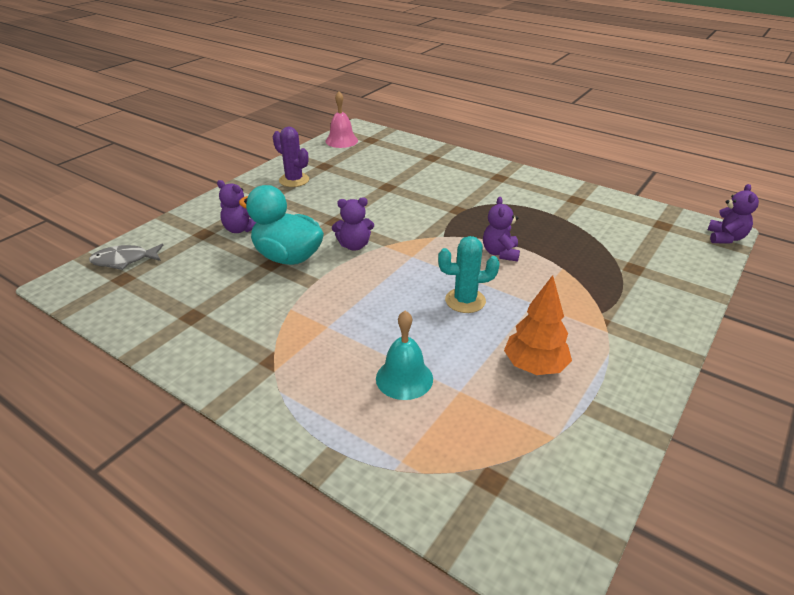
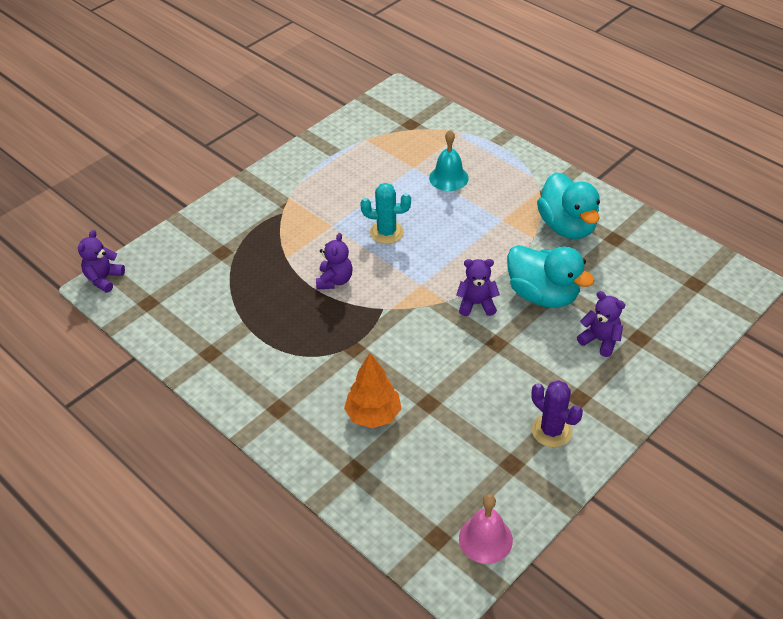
camera: 170 degrees left, 10 degrees up
grey fish [89,244,164,270] -> none
orange tree [504,275,572,375] -> orange tree moved to [344,353,402,428]
none -> turquoise duck [537,172,600,239]

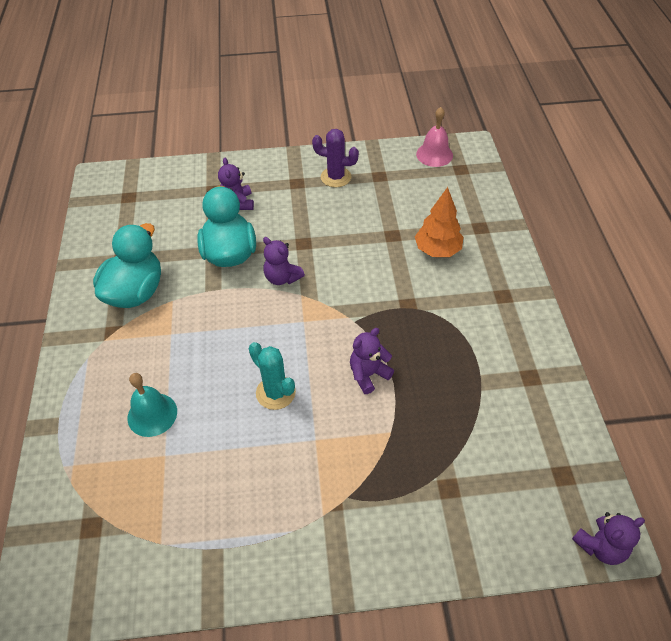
camera: 140 degrees left, 5 degrees up
purple cactus [531,380,583,447] -> purple cactus turned 75 degrees counterclockwise [312,129,359,187]

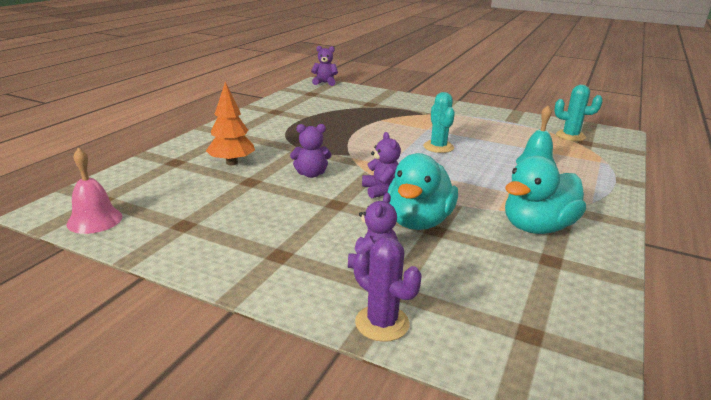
camera: 150 degrees left, 25 degrees down
purple cactus [312,129,359,187] -> purple cactus moved to [353,236,422,342]
purple teddy bear [350,328,394,394] -> purple teddy bear moved to [290,124,332,178]
none -> turquoise cactus [554,85,603,141]

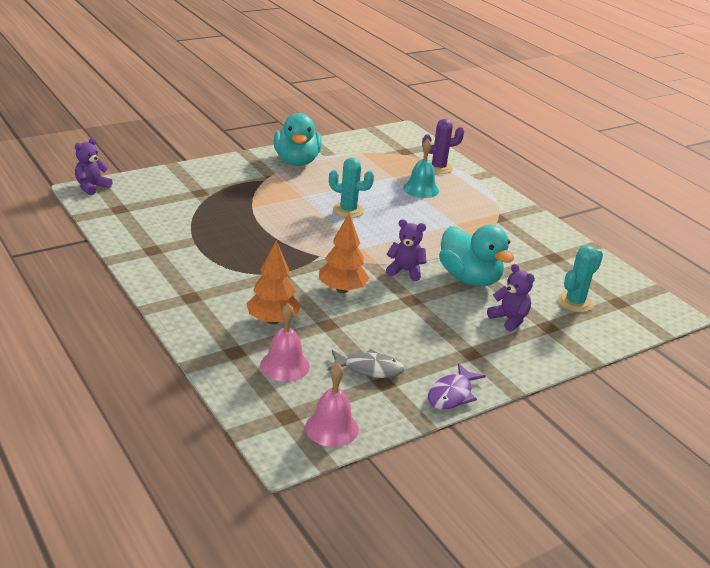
camera: 60 degrees left, 5 degrees up
purple teddy bear [290,124,332,178] -> orange tree [319,213,369,293]
purple cactus [353,236,422,342] -> purple cactus moved to [422,119,464,174]
turquoise duck [505,156,586,234] -> turquoise duck moved to [274,113,322,166]
turquoise cactus [554,85,603,141] -> turquoise cactus moved to [558,246,603,312]
none -> pink bell [260,303,310,382]
none -> grey fish [327,349,405,378]
none -> purple fish [428,363,486,410]

